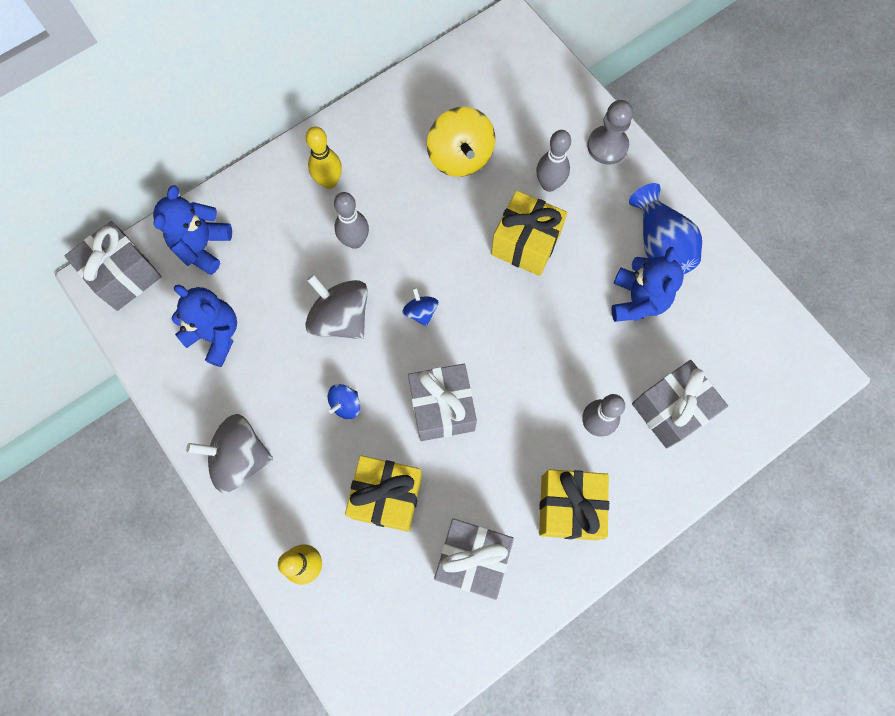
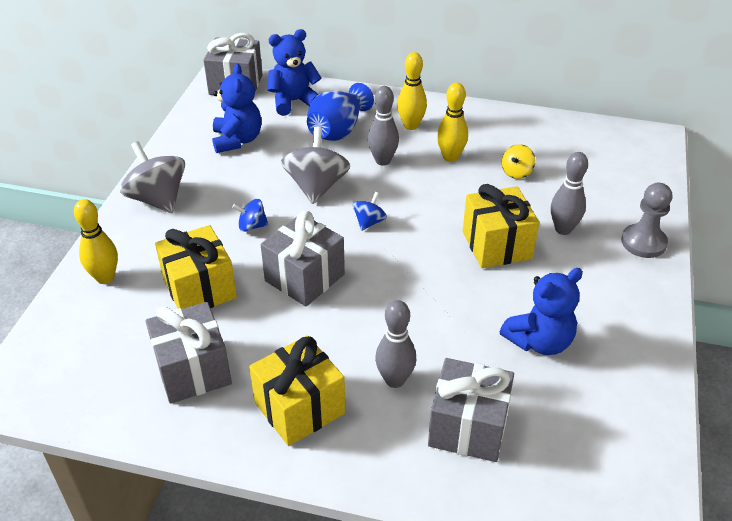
camera: 50 degrees right, 30 degrees down
yellow spinning top [427,107,495,177] -> yellow spinning top [502,144,535,179], size x0.51
blue vase [629,183,702,275] -> blue vase moved to [307,83,374,141]
none -> yellow bowling pin [437,83,468,162]

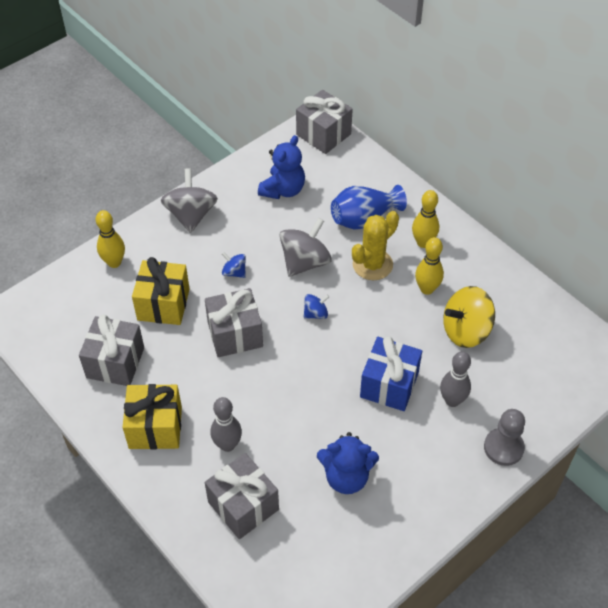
camera: 35 degrees right, 10 degrees up
blue teddy bear [268,29,322,116] -> none
grey bowling pin [368,86,399,166] -> yellow cactus [352,211,399,280]
yellow gift [463,184,539,268] -> blue gift [360,336,422,411]
yellow spinning top [502,144,535,179] -> yellow spinning top [443,286,495,348], size x1.96

